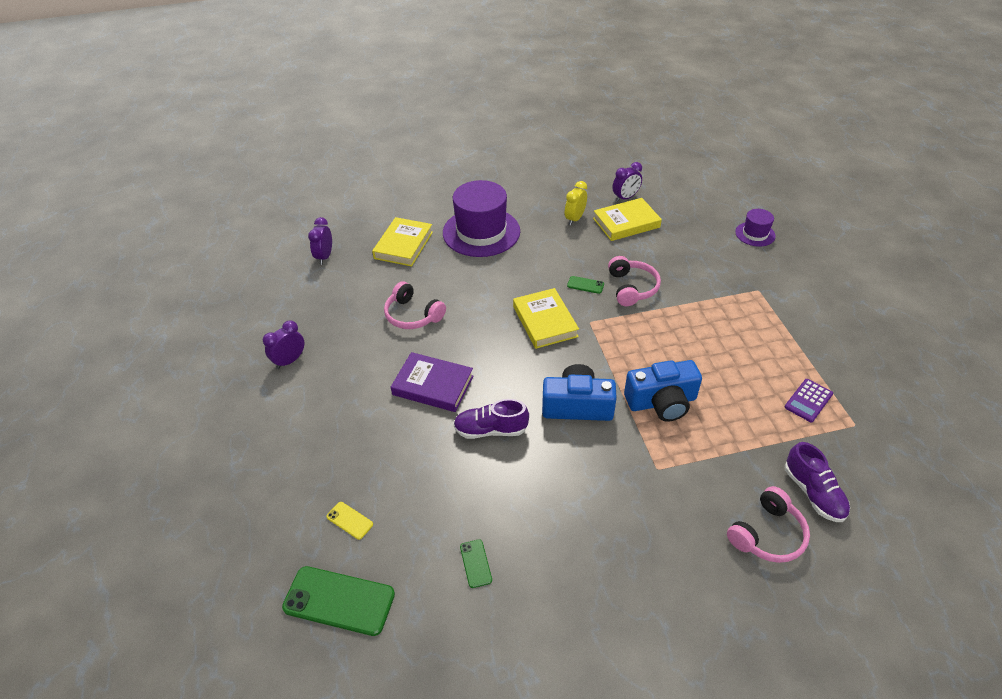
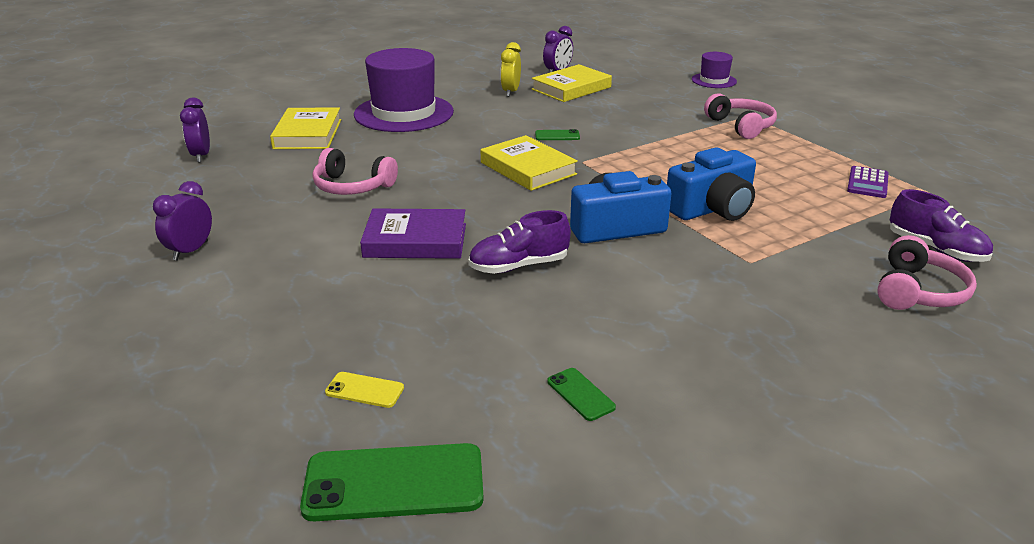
camera: 20 degrees left, 15 degrees down
pink headphones [608,256,661,306] -> pink headphones moved to [704,94,777,139]

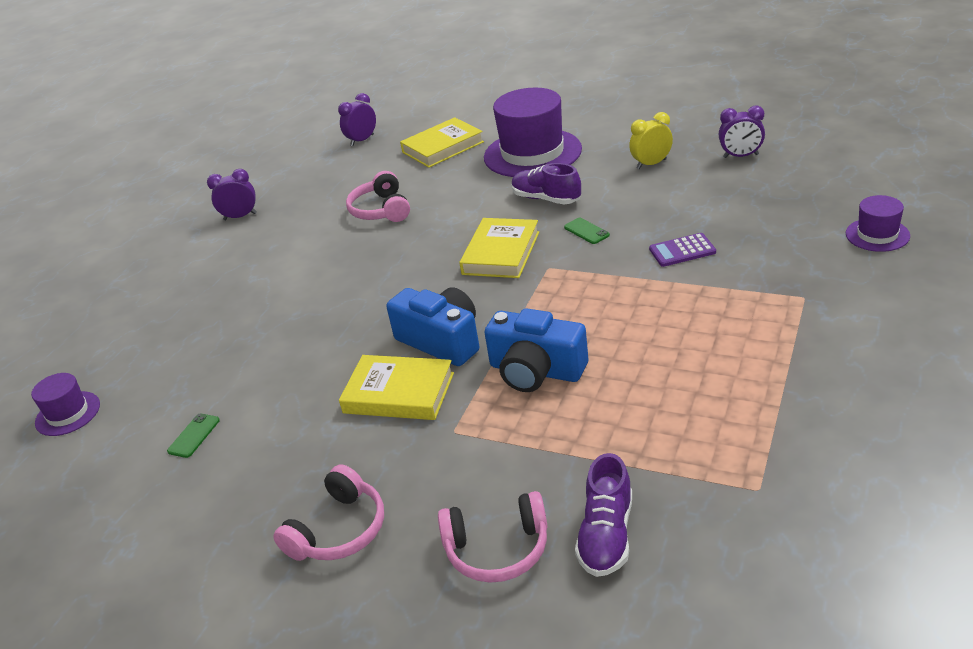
camera: 60 degrees right, 5 degrees up
green phone [300,443,483,521] -> purple hat [31,373,100,436]
yellow phone [325,372,404,408] -> none
purple book [360,208,466,259] -> none
purple shoe [468,210,571,274] -> purple shoe moved to [512,163,581,204]
yellow book [532,64,612,102] -> yellow book moved to [339,355,454,420]
pink headphones [704,94,777,139] -> pink headphones moved to [273,465,384,561]
purple calculator [847,166,889,198] -> purple calculator moved to [649,233,716,267]

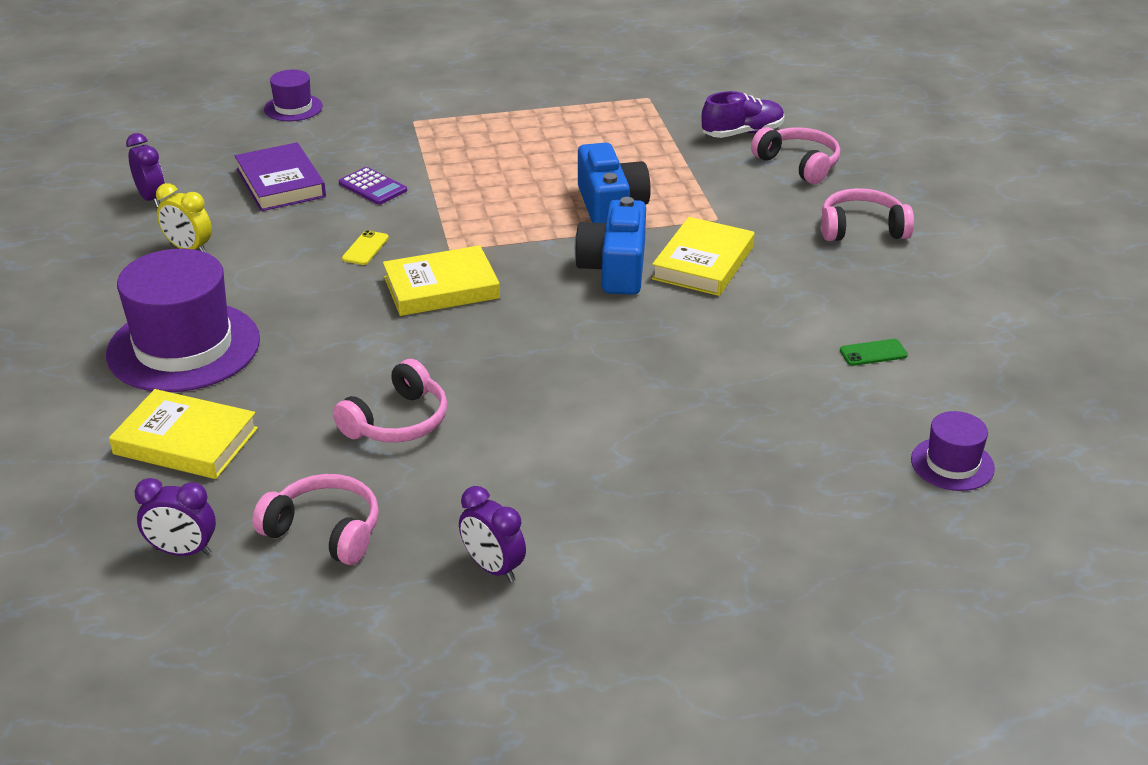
camera: 130 degrees left, 0 degrees up
yellow book [339,355,454,420] -> yellow book turned 45 degrees clockwise [652,217,755,296]
purple shoe [512,163,581,204] -> none
green phone [564,218,610,244] -> yellow phone [342,230,389,265]
none -> purple book [235,142,326,211]
none -> pink headphones [252,474,379,565]

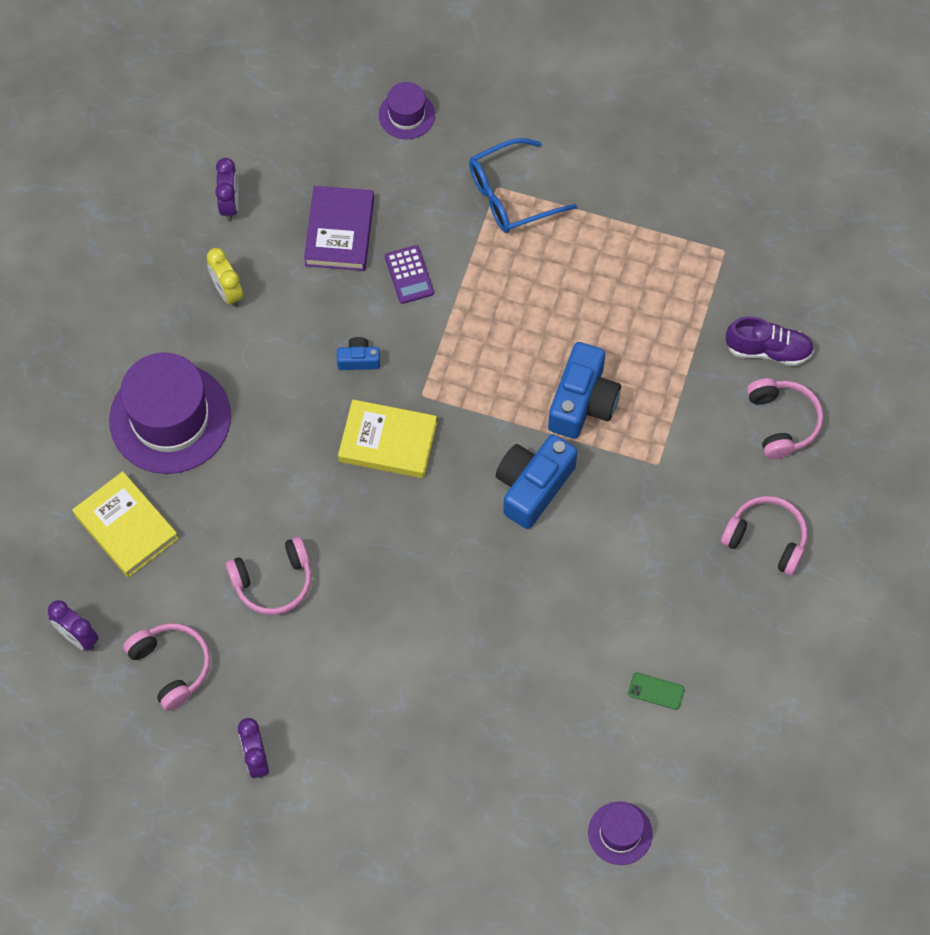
camera: 30 degrees right, 30 degrees up
yellow phone [342,230,389,265] -> blue camera [337,337,380,370]
yellow book [652,217,755,296] -> none
none -> blue glasses [469,138,577,233]

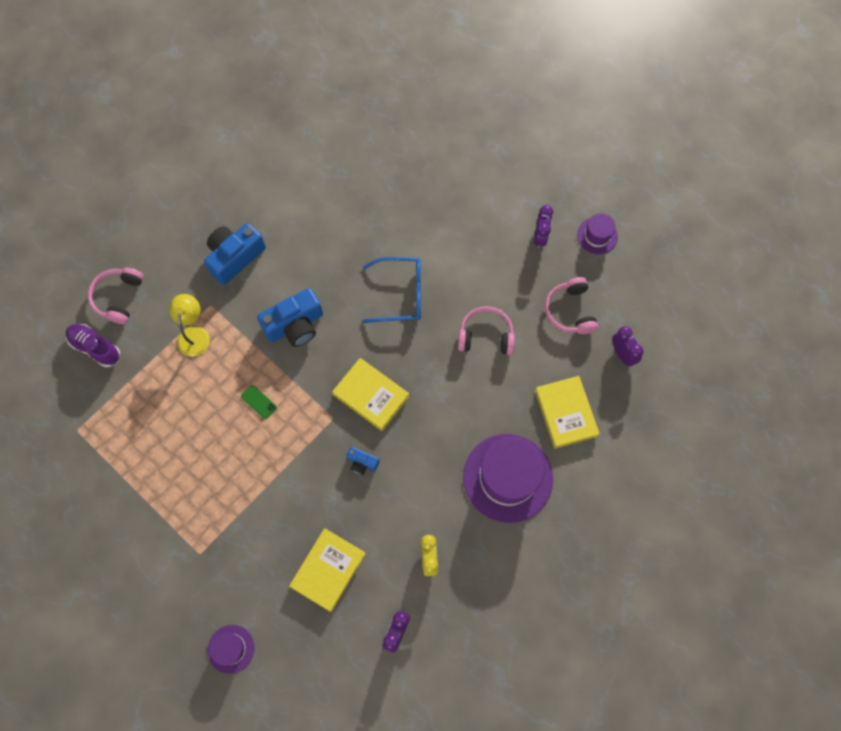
camera: 155 degrees left, 5 degrees up
purple book [304,186,374,271] -> yellow book [289,528,366,612]
purple calculator [385,245,434,304] -> none
blue glasses [469,138,577,233] -> blue glasses moved to [362,257,421,323]
blue camera [548,342,621,439] -> blue camera moved to [204,223,266,285]
purple hat [588,801,653,865] -> purple hat moved to [577,213,618,254]
green phone [628,673,684,710] -> green phone moved to [241,385,277,419]
pink headphones [721,496,807,575] -> none
none -> yellow lamp [169,294,210,356]

